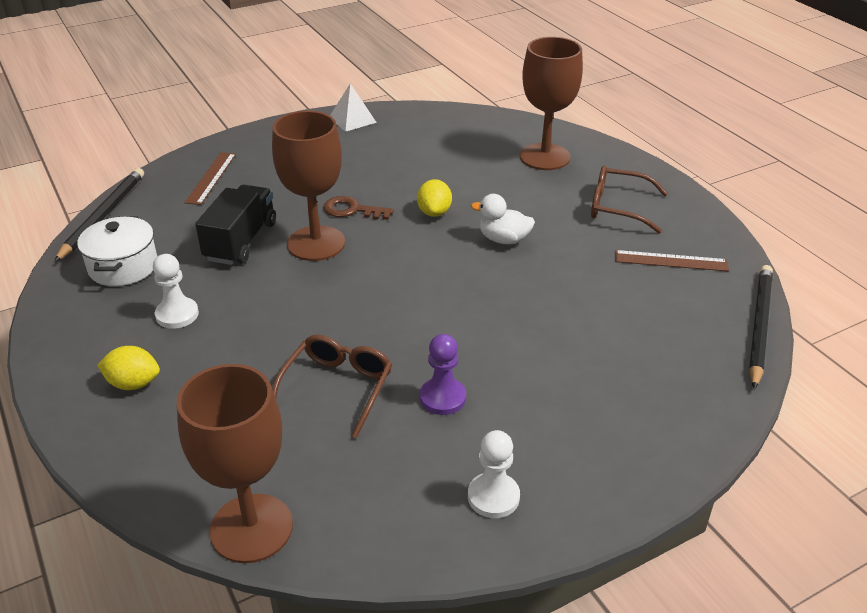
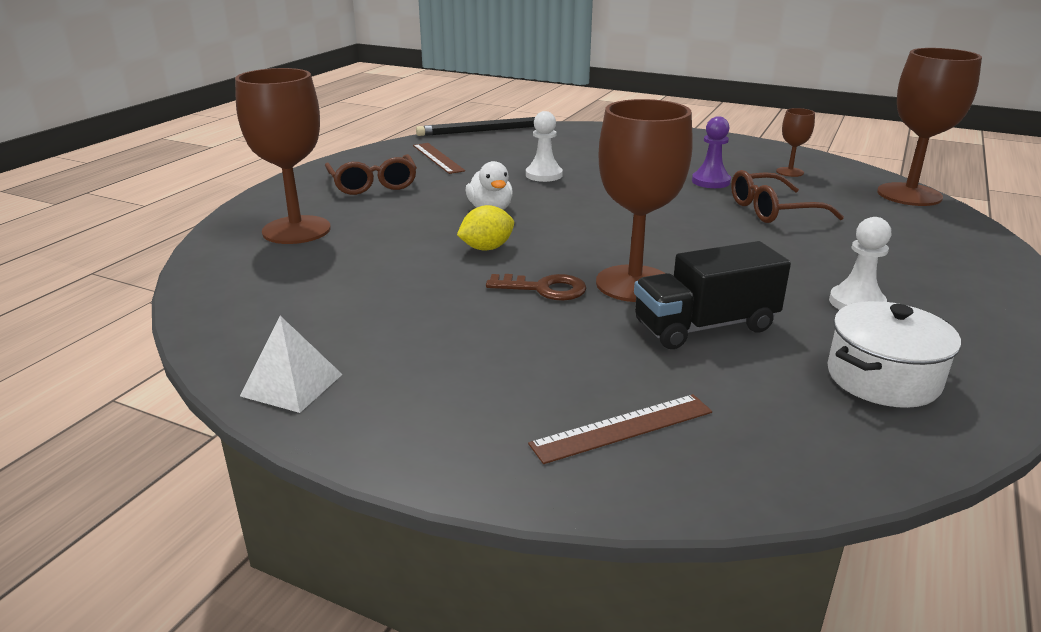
camera: 125 degrees left, 10 degrees down
black pencil [54,168,144,262] -> none
yellow lemon [97,346,160,390] -> none
brown key [323,196,394,220] -> brown key turned 60 degrees counterclockwise [486,274,586,301]
white pawn [468,430,520,518] -> white pawn moved to [526,111,563,182]
none -> brown goblet [776,108,815,177]

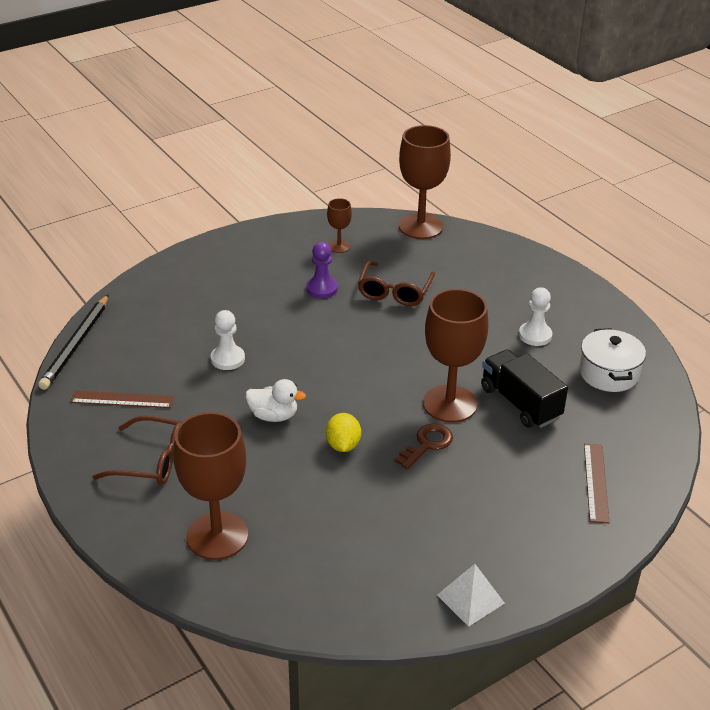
camera: 60 degrees left, 10 degrees up
black truck [634,241,791,349] -> black truck turned 135 degrees clockwise [481,349,568,428]

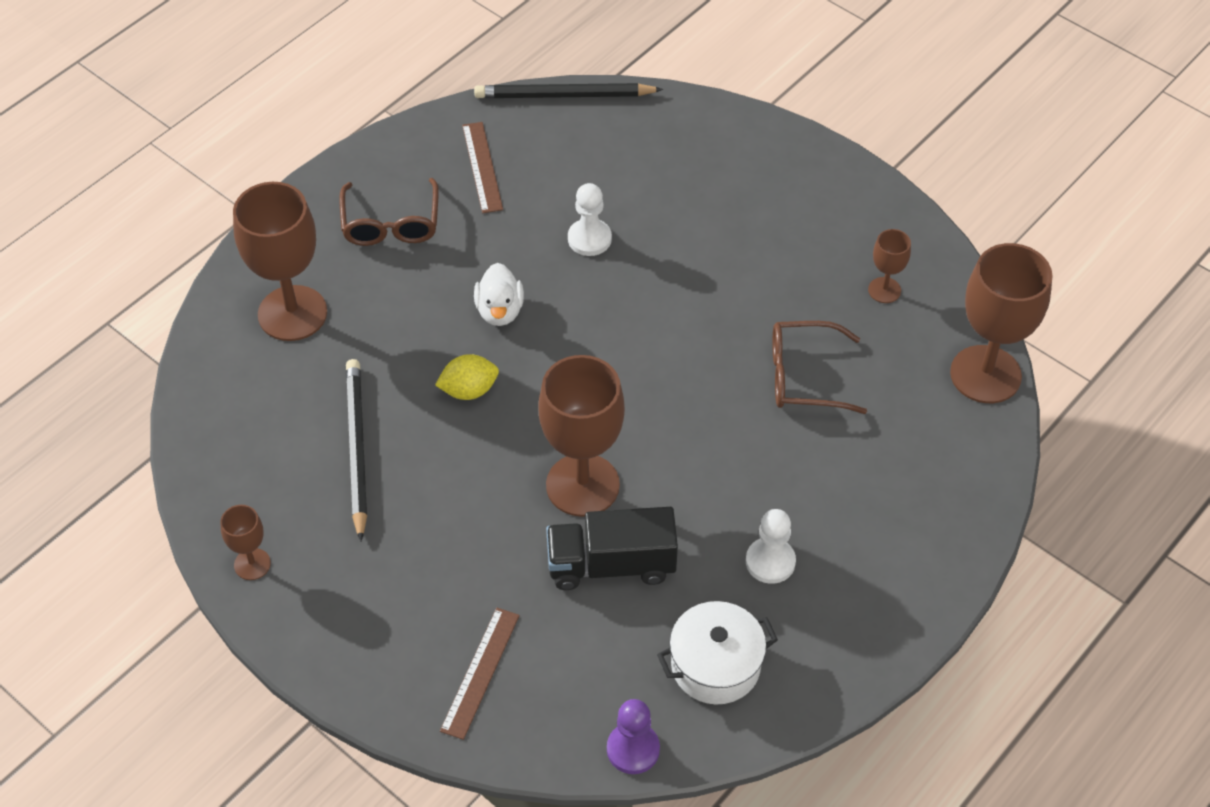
camera: 75 degrees right, 15 degrees up
purple pawn [306,242,338,298] -> purple pawn moved to [607,699,660,774]
brown key [395,423,453,469] -> none
white pyramid [437,564,505,627] -> brown goblet [220,505,271,580]
black truck [481,349,568,428] -> black truck turned 135 degrees counterclockwise [546,507,678,590]
brown ruler [584,443,610,523] -> brown ruler turned 60 degrees counterclockwise [440,608,520,740]
none -> black pencil [346,359,367,541]

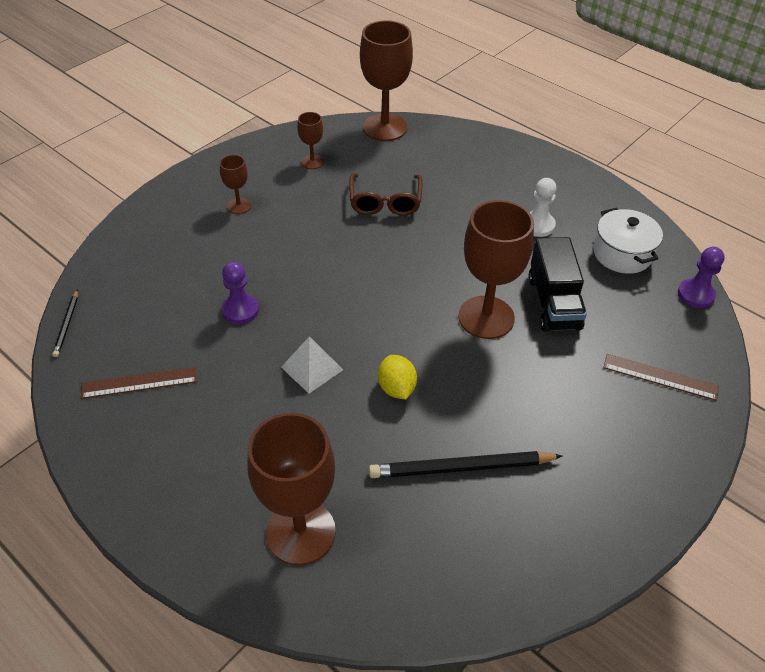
camera: 90 degrees left, 5 degrees down
brown goblet [220,505,271,580] -> brown goblet moved to [220,155,251,214]
brown glasses [339,178,439,246] -> none
black pencil [474,83,663,98] -> black pencil [52,289,78,357], size x0.52
white duck [474,263,524,326] -> white pyramid [281,336,343,393]
white pawn [568,183,612,256] -> purple pawn [221,261,259,324]

